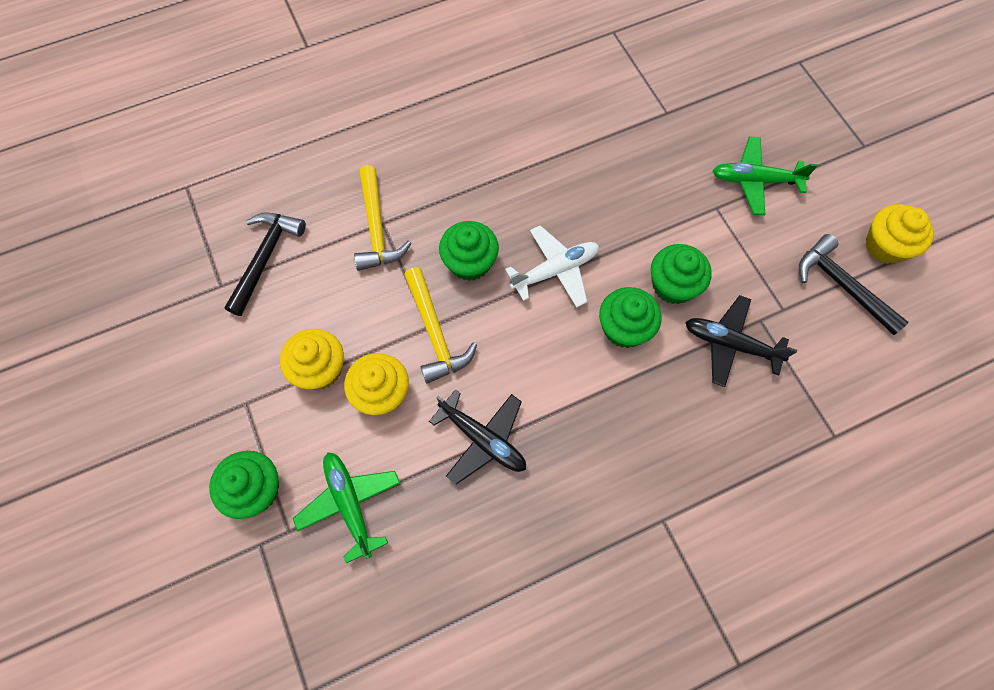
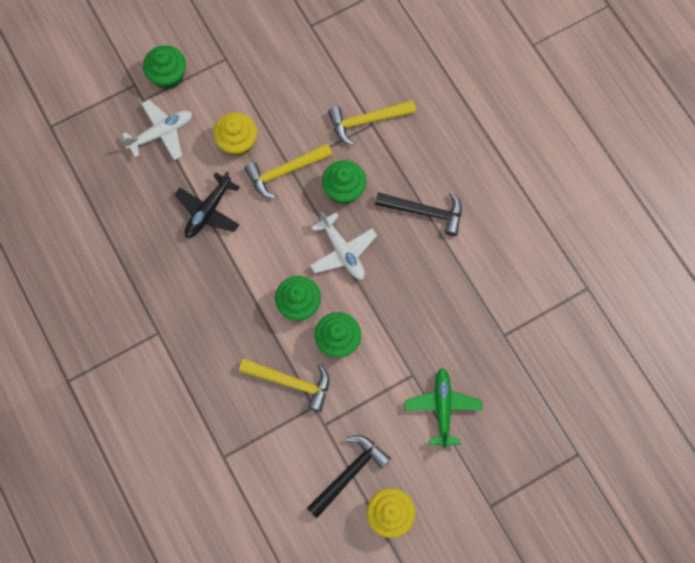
camera: 85 degrees right, 5 degrees up
black hammer [224,212,306,316] -> black hammer moved to [375,192,462,236]
yellow cupcake [280,329,344,390] -> none
green plane [293,452,400,563] -> white plane [122,100,192,160]
black plane [685,295,797,387] -> yellow hammer [239,359,329,412]

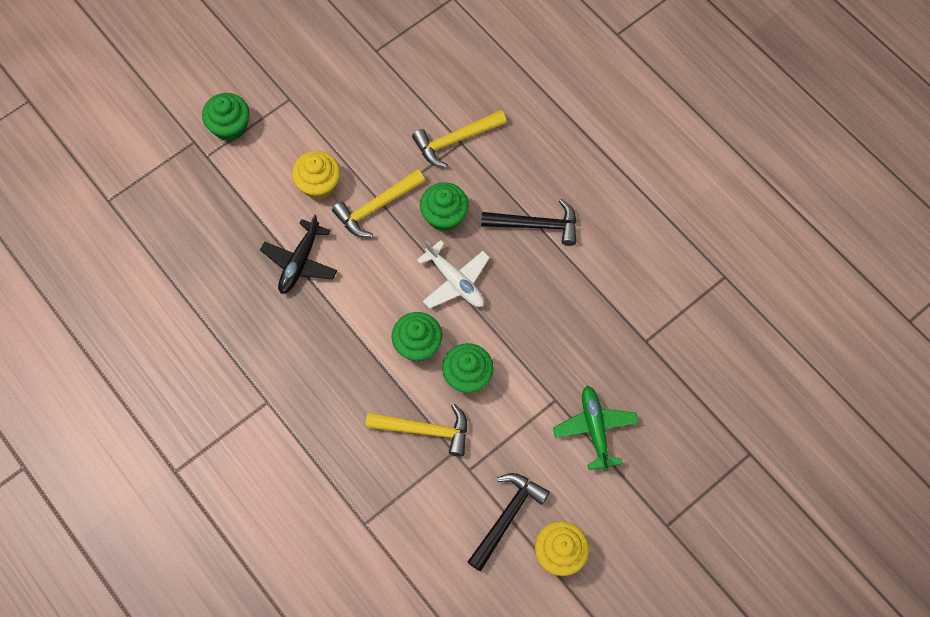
camera: 10 degrees left, 5 degrees down
white plane [122,100,192,160] -> none

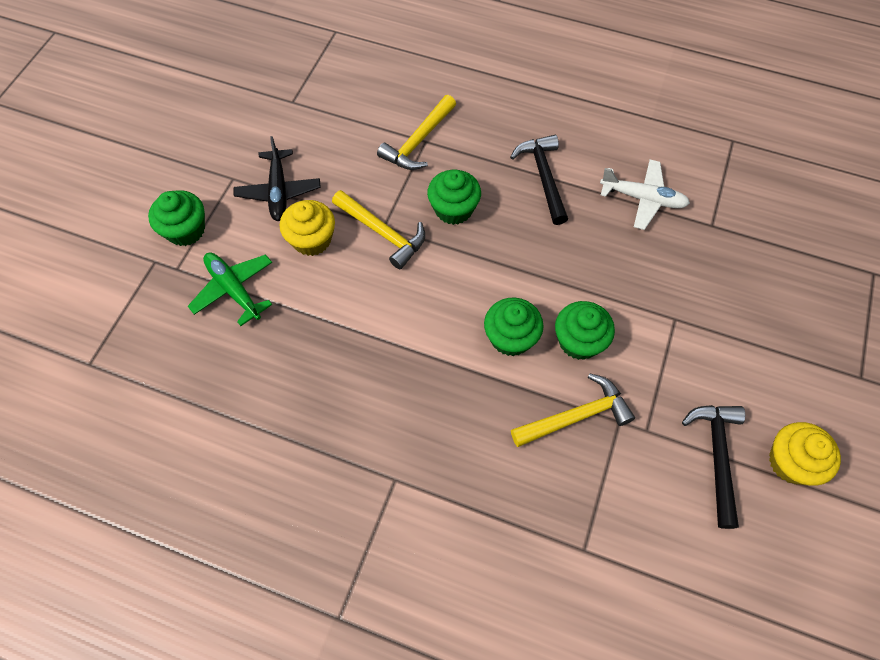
camera: 30 degrees left, 5 degrees down
black plane [260,214,337,294] -> black plane moved to [234,136,321,221]
yellow hammer [332,169,425,237] -> yellow hammer turned 75 degrees counterclockwise [332,190,425,269]
white plane [417,240,490,309] -> white plane moved to [600,159,690,230]
black hammer [481,199,577,246] -> black hammer turned 75 degrees counterclockwise [510,135,568,225]
green plane [553,386,639,471] -> green plane moved to [188,252,272,326]

